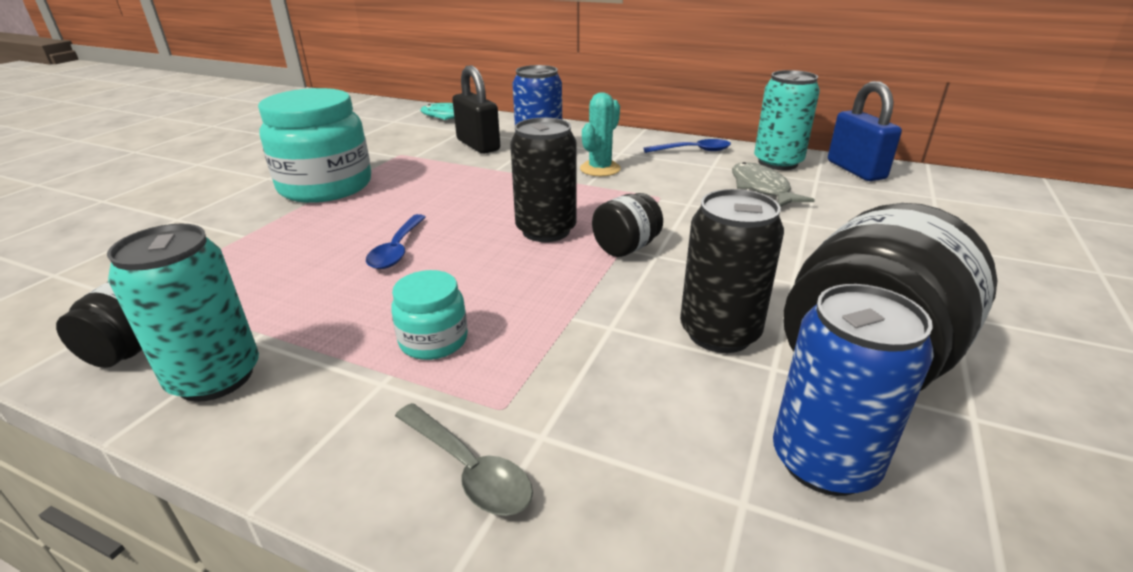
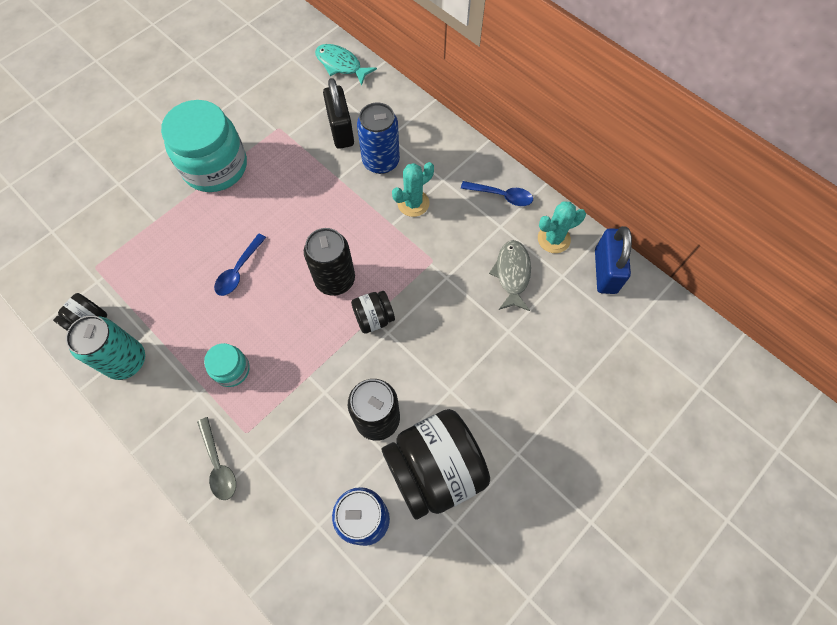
camera: 20 degrees right, 35 degrees up
turquoise can [754,70,820,170] -> turquoise cactus [538,201,586,253]

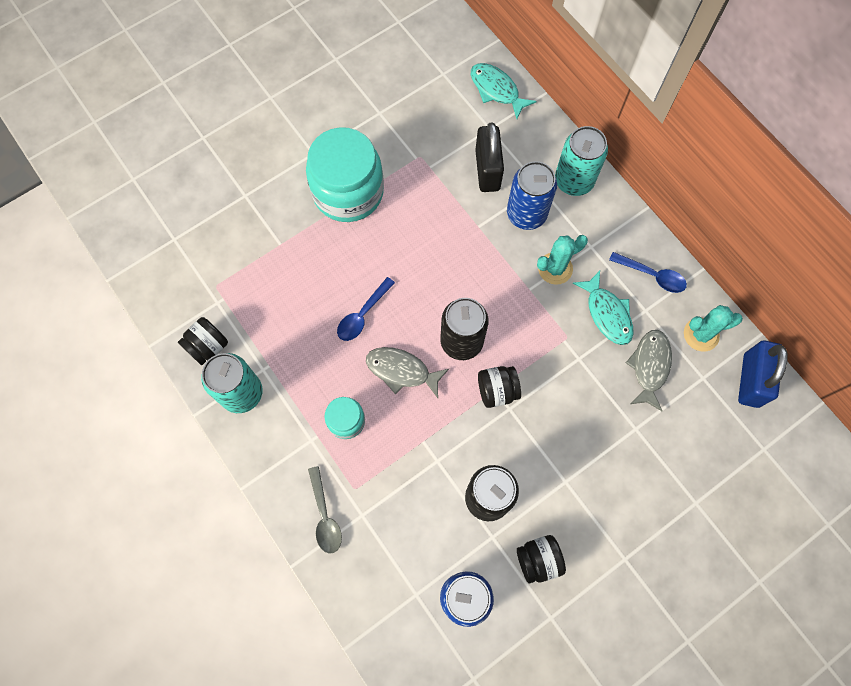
camera: 10 degrees right, 5 degrees up
black jar [382,409,490,520] -> black jar [517,535,566,583], size x0.48
none -> grey fish [366,347,449,398]
none -> turquoise can [555,126,608,196]
none -> turquoise fish [573,271,633,345]

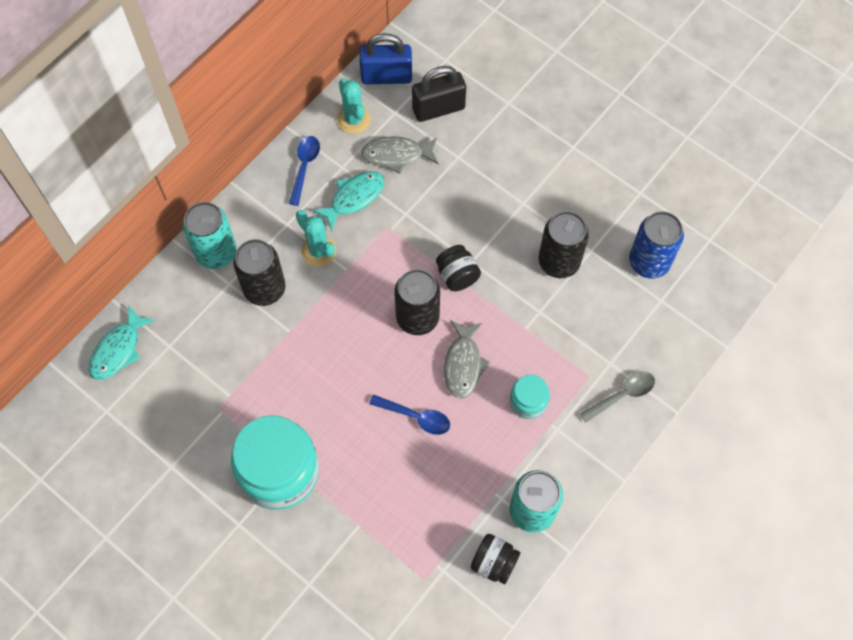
camera: 105 degrees left, 5 degrees down
black padlock [475,123,504,192] -> black padlock moved to [412,66,466,122]
blue can [507,161,557,230] -> black can [233,239,285,306]
black jar [517,535,566,583] -> none

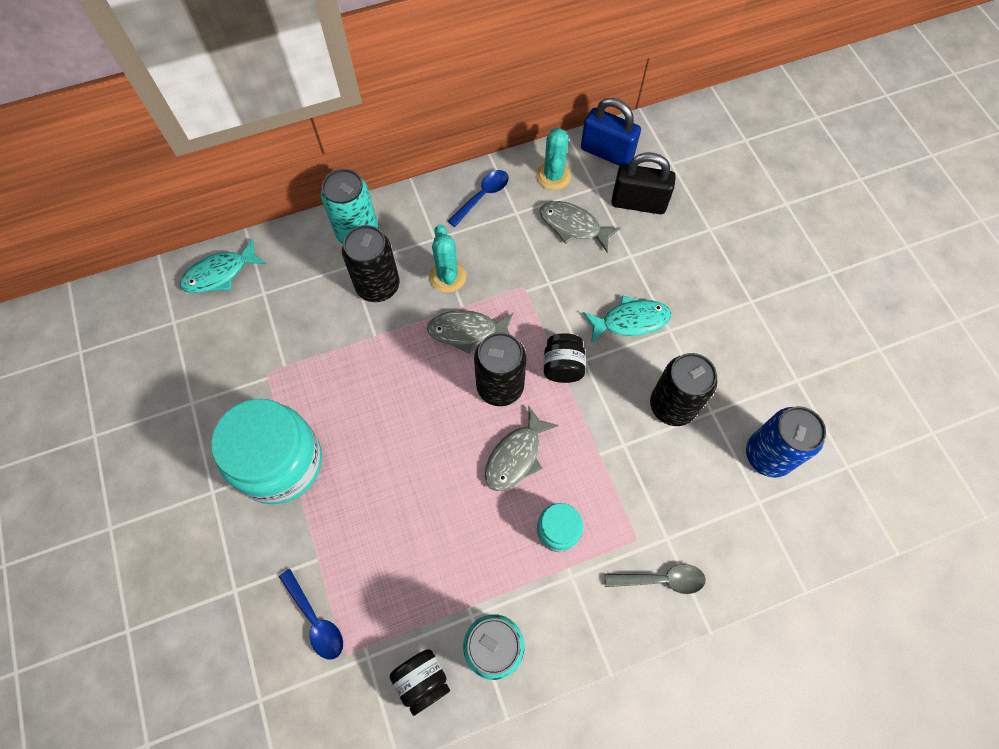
camera: 30 degrees right, 0 degrees up
turquoise fish [312,171,384,231] -> turquoise fish moved to [583,295,671,343]
blue spoon [369,394,450,435] -> blue spoon moved to [279,569,343,660]
none -> grey fish [427,310,513,354]

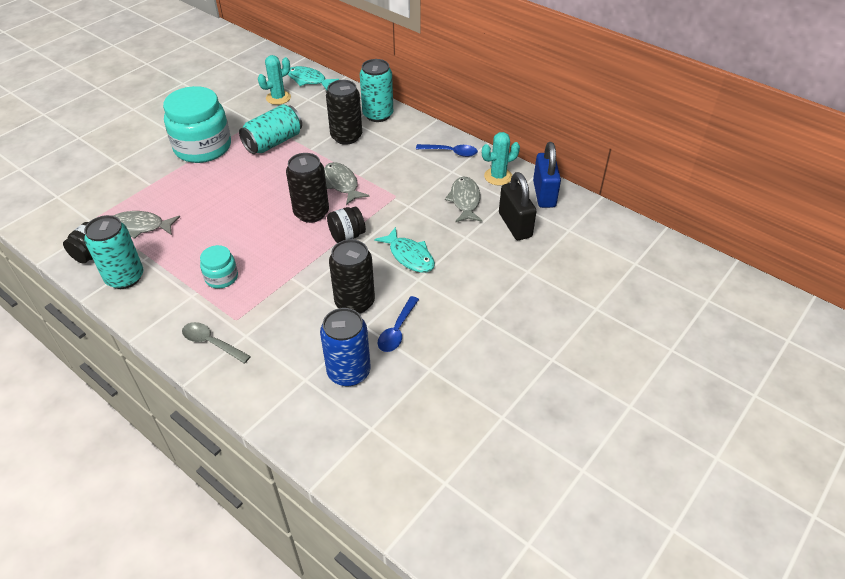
camera: 60 degrees right, 20 degrees down
blue spoon [279,569,343,660] -> blue spoon moved to [378,296,419,352]
turquoise cactus [429,224,466,293] -> turquoise cactus moved to [258,55,291,105]
grey fish [485,407,559,491] -> grey fish moved to [113,211,180,239]
grey spoon [604,564,706,594] -> grey spoon turned 150 degrees clockwise [182,322,251,364]
none -> turquoise can [239,104,302,154]

